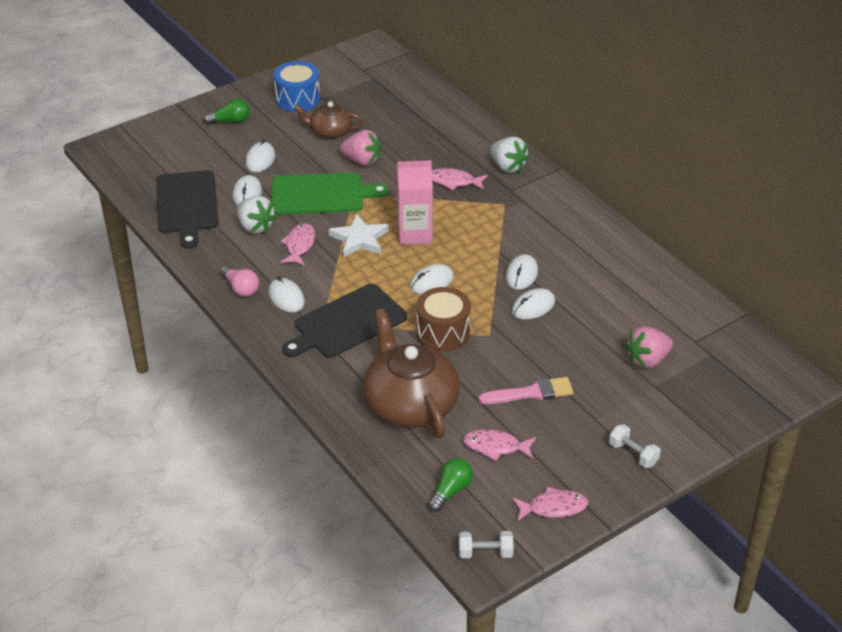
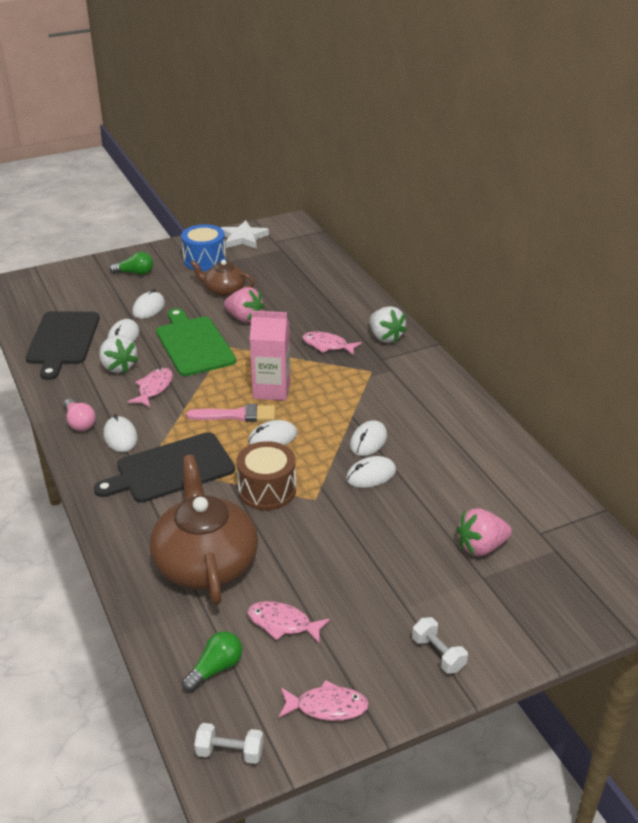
camera: 10 degrees right, 5 degrees down
green cutting board [272,173,389,215] -> green cutting board turned 120 degrees counterclockwise [156,308,236,376]
white star [329,214,389,257] -> white star moved to [221,220,269,249]
pink brush [478,377,574,404] -> pink brush moved to [186,404,275,422]

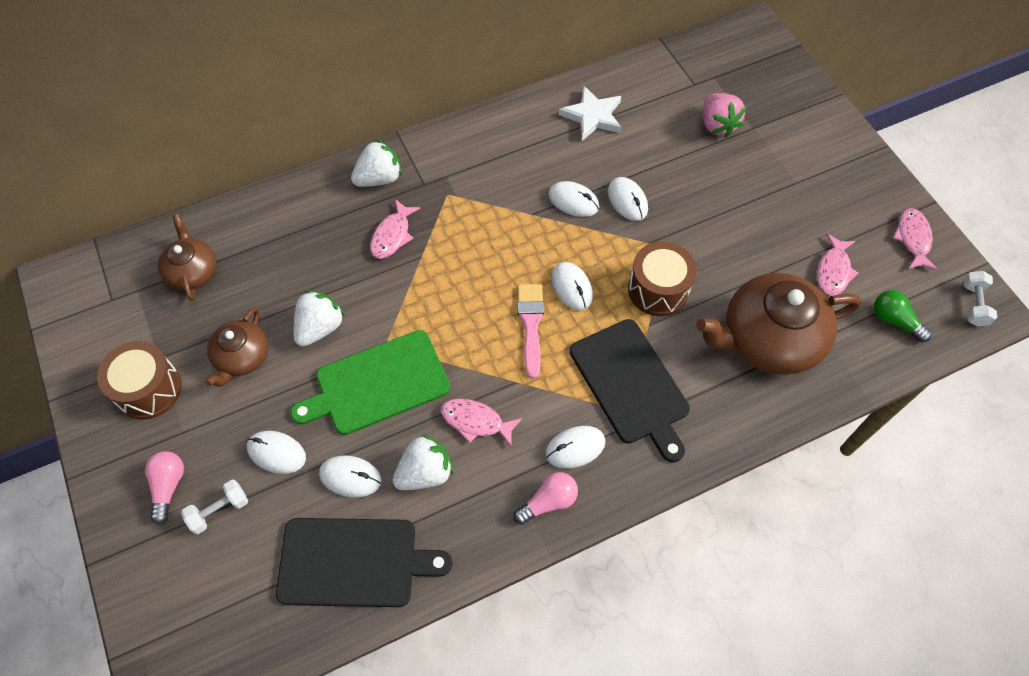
camera: 90 degrees left, 25 degrees up
green light bulb [109,252,153,275] -> pink light bulb [145,451,184,525]
blue drum [181,224,226,271] -> brown drum [97,341,182,420]
white star [221,220,269,249] -> white star moved to [559,85,622,141]
pink strawberry [224,287,264,323] -> white strawberry [294,290,345,347]
pink carton [250,311,290,401] -> none
white dumbbell [412,617,468,674] -> white dumbbell moved to [181,480,248,534]
none -> brown teapot [158,214,216,301]

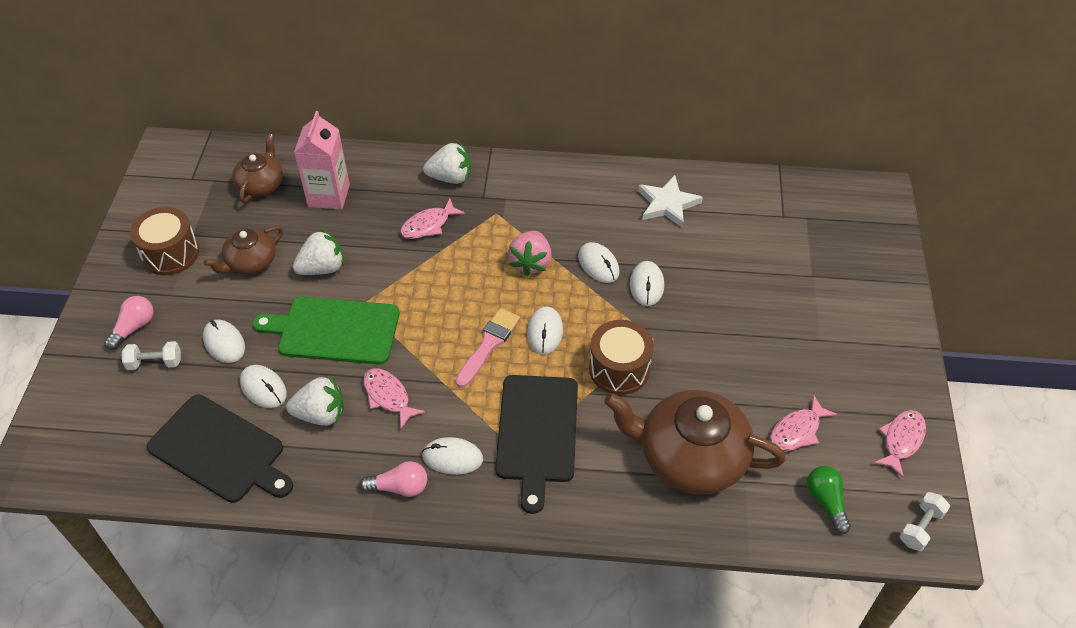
camera: 30 degrees right, 10 degrees down
pink strawberry [703,93,747,138] -> pink strawberry moved to [508,231,552,276]
none -> pink carton [294,111,350,210]

